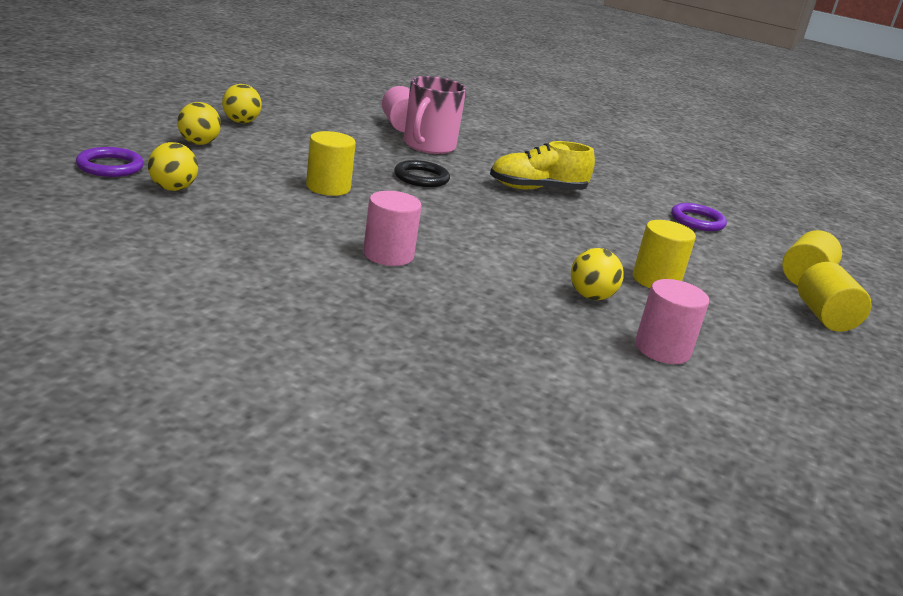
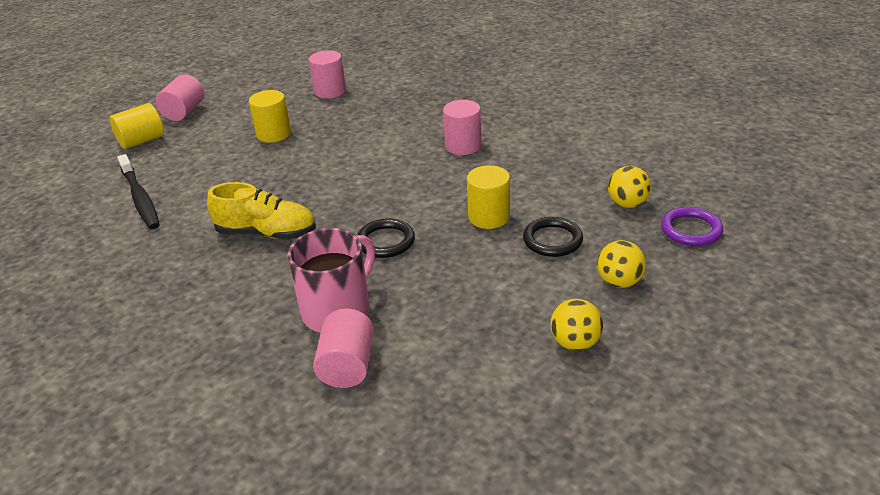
camera: 155 degrees left, 10 degrees up
yellow ball [571,248,624,300] -> none
purple ring [671,203,727,231] -> black toothbrush [117,154,160,229]
yellow cylinder [798,262,872,332] -> pink cylinder [155,74,204,121]
none -> black ring [523,217,583,257]

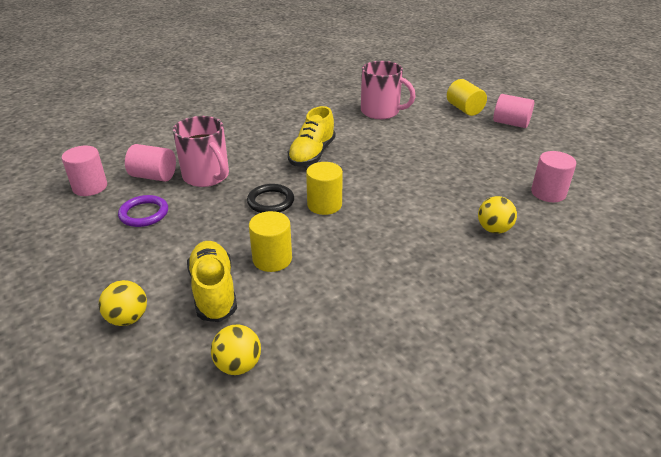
camera: 100 degrees right, 0 degrees up
black toothbrush [117,154,160,229] -> pink mug [361,61,416,119]
yellow cylinder [249,90,291,143] -> yellow cylinder moved to [306,162,343,215]
pink cylinder [443,100,482,155] -> pink cylinder moved to [62,146,107,196]
black ring [523,217,583,257] -> yellow shoe [187,241,237,322]
yellow ball [550,299,603,351] -> yellow ball moved to [478,196,517,234]
purple ring [661,207,723,246] -> purple ring moved to [118,195,168,227]

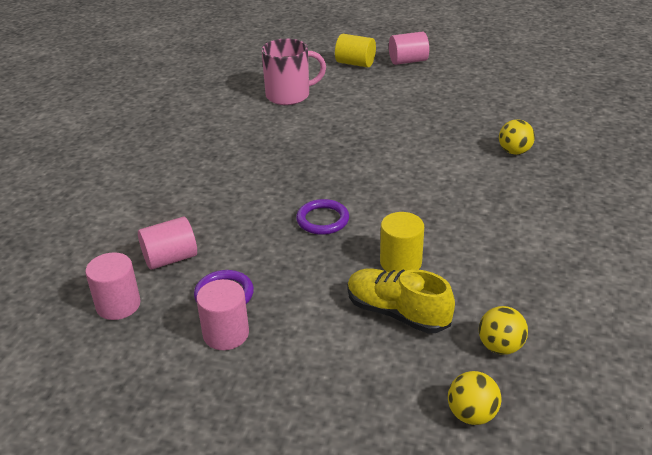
camera: 40 degrees left, 0 degrees up
yellow ball [99,280,147,326] -> yellow ball moved to [448,371,501,425]
pink mug [173,116,229,187] -> none
black ring [247,184,294,213] -> purple ring [296,199,349,235]
yellow shoe [288,106,335,166] -> none
yellow cylinder [306,162,343,215] -> none
pink cylinder [531,151,576,202] -> pink cylinder moved to [196,279,249,350]

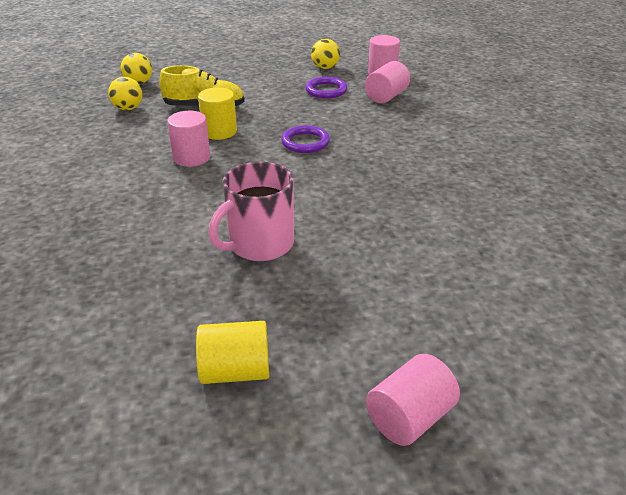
camera: 150 degrees right, 0 degrees up
pink cylinder [196,279,249,350] -> pink cylinder moved to [167,111,210,167]
pink mug [261,38,326,105] -> pink mug moved to [208,162,294,261]
yellow cylinder [335,34,376,67] -> yellow cylinder moved to [196,321,269,384]
yellow ball [499,119,535,155] -> yellow ball moved to [311,39,340,69]

